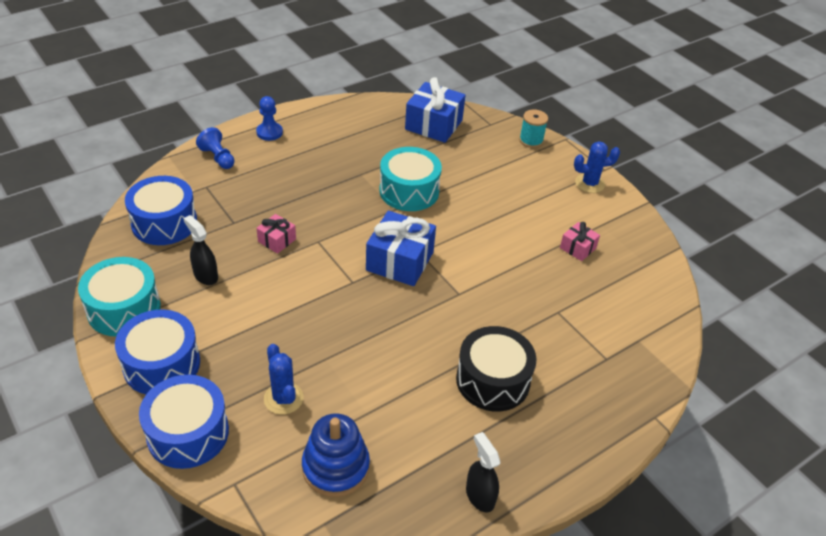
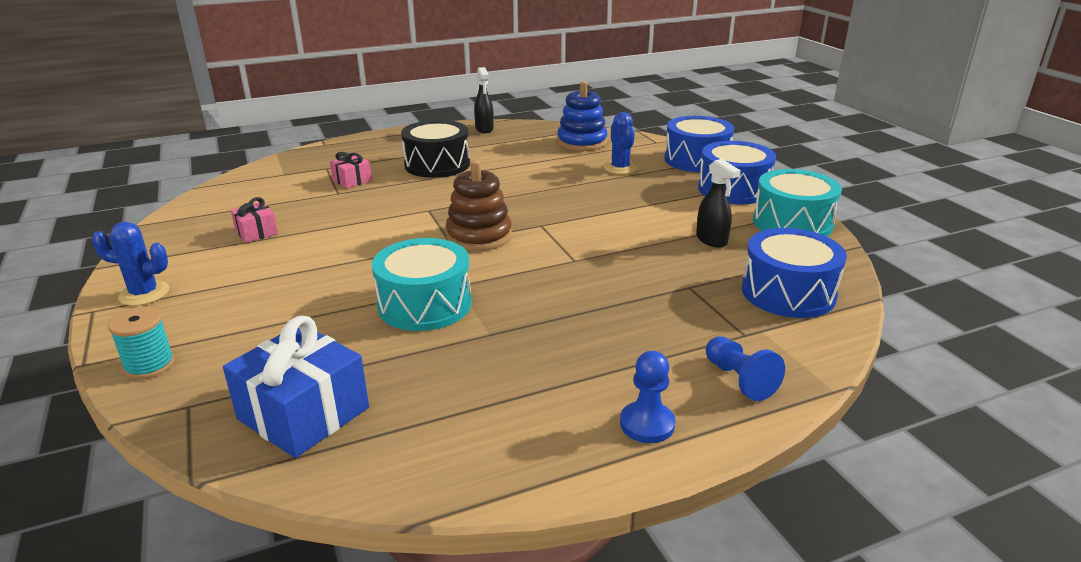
camera: 165 degrees left, 15 degrees down
pink gift [257,214,296,254] -> pink gift moved to [330,152,372,189]
blue gift [366,211,436,286] -> brown stacking toy [446,160,512,251]

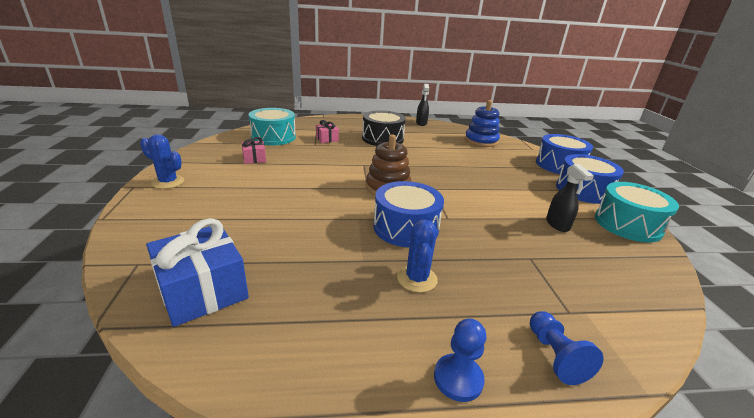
camera: 15 degrees right, 0 degrees up
turquoise spool [108,306,175,380] -> none
turquoise drum [372,238,472,331] -> turquoise drum moved to [248,108,296,145]
blue cactus [604,112,638,174] -> blue cactus moved to [397,219,438,292]
blue drum [742,228,847,318] -> blue drum moved to [374,181,444,247]

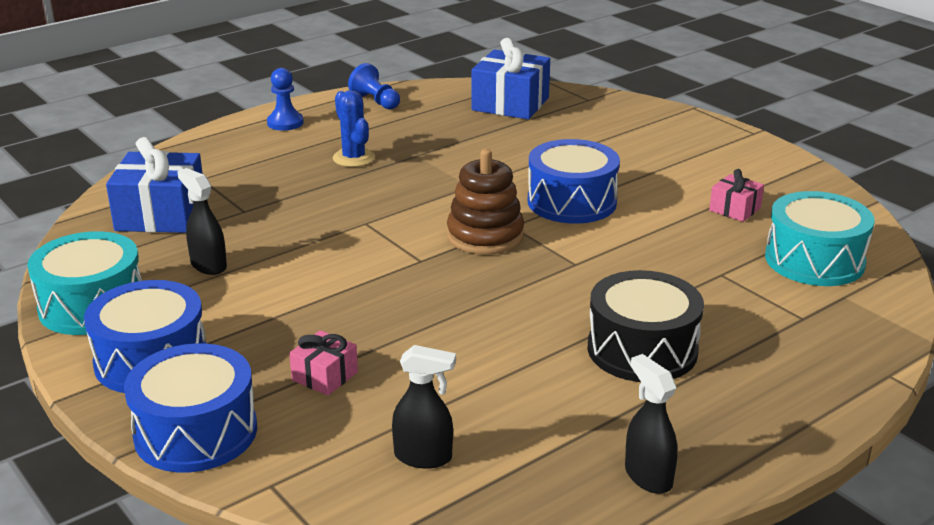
camera: 150 degrees right, 0 degrees up
blue cactus [140,134,185,189] -> none
pink gift [316,120,339,143] -> pink gift moved to [289,330,358,396]
blue drum [374,181,444,247] -> blue drum moved to [528,139,620,224]
blue stacking toy [465,100,500,147] -> black spray bottle [392,345,456,469]
blue pawn [530,311,604,385] -> blue pawn moved to [348,63,400,109]
none -> blue gift [106,137,203,233]

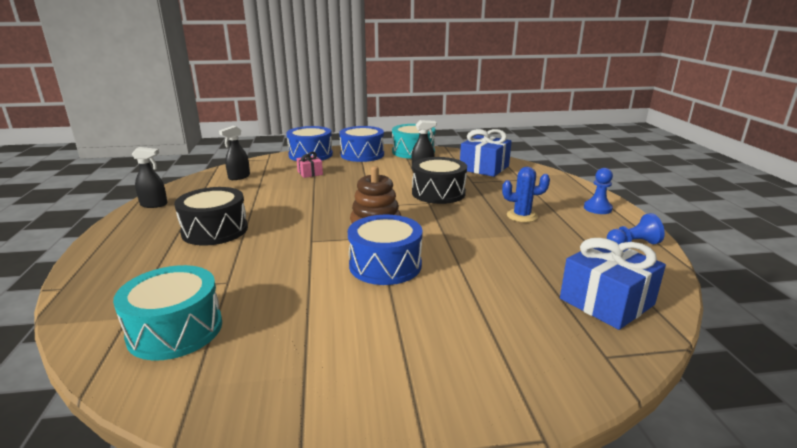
camera: 120 degrees right, 5 degrees down
pink gift [709,169,764,222] -> none
none -> black drum [412,157,467,204]

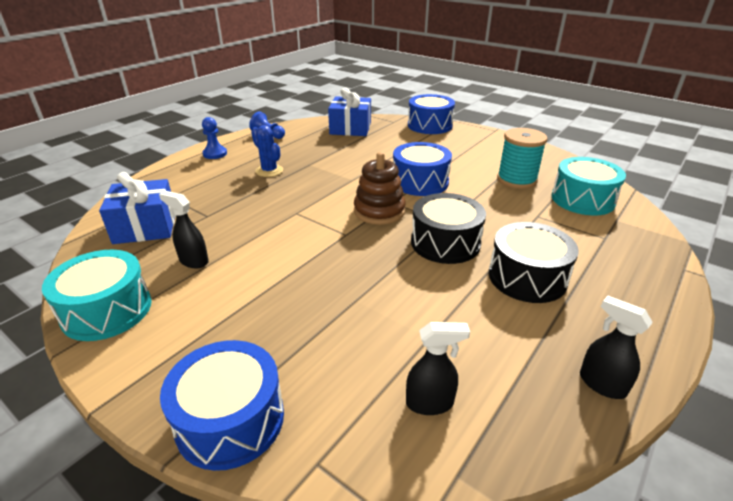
camera: 135 degrees left, 10 degrees up
pink gift [296,152,323,178] -> none
blue drum [339,126,384,162] -> blue drum moved to [408,94,455,134]
black drum [412,157,467,204] -> black drum moved to [411,193,486,264]
none -> turquoise spool [497,128,547,189]

